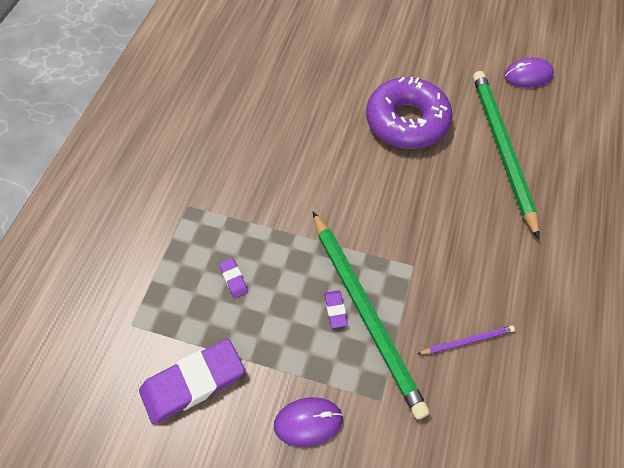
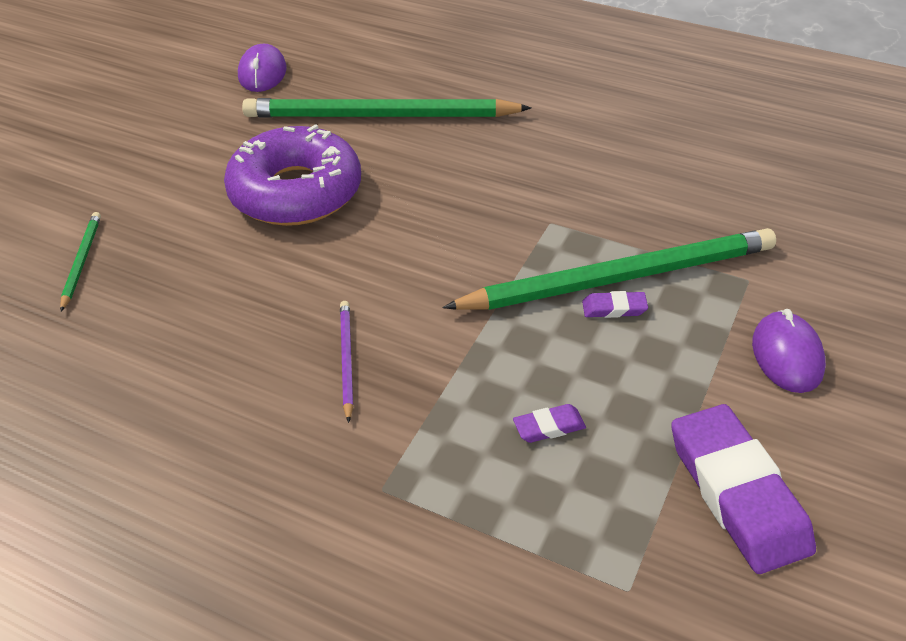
camera: 80 degrees left, 15 degrees down
purple pencil [418,325,515,354] -> purple pencil moved to [340,301,353,423]
none -> green pencil [60,212,101,311]

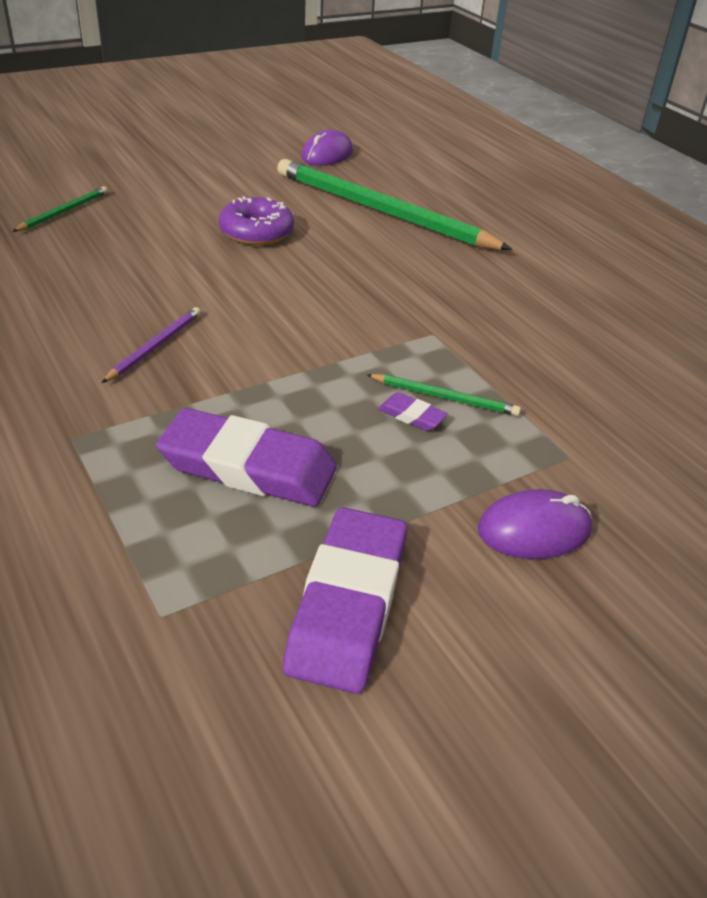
camera: 30 degrees right, 5 degrees down
purple donut [224,124,361,226] -> purple donut [219,196,294,245], size x0.60
green pencil [442,228,776,310] -> green pencil [366,374,521,416], size x0.42
purple eraser [513,404,586,443] -> purple eraser [156,408,337,507], size x2.32
purple mouse [752,309,826,393] -> purple mouse turned 45 degrees clockwise [478,489,592,559]

